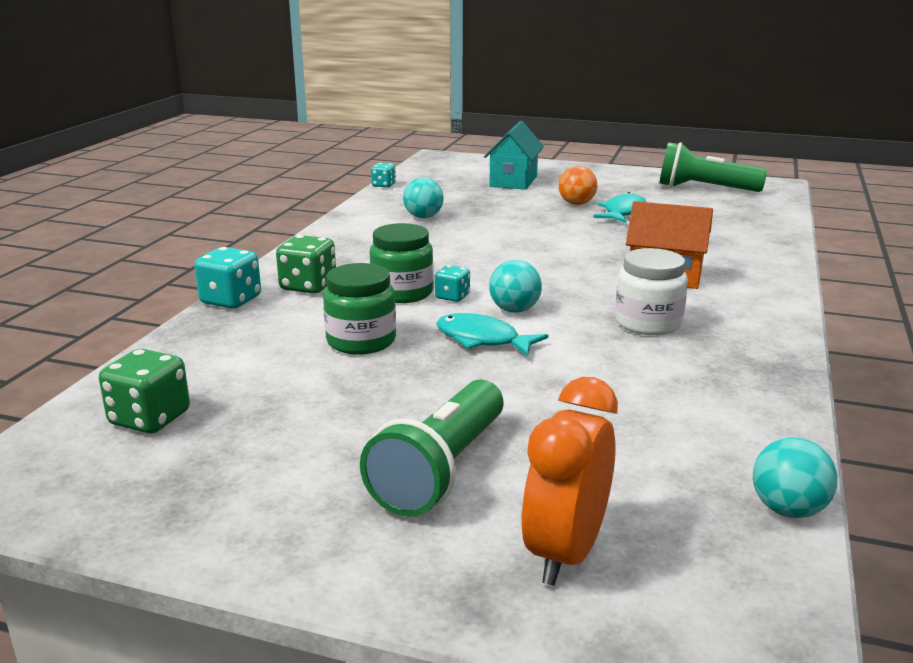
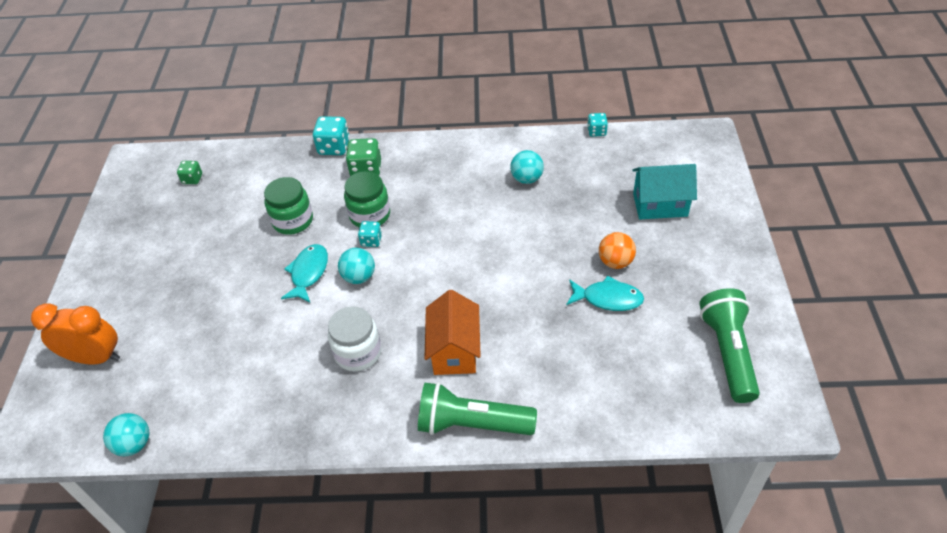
camera: 75 degrees right, 25 degrees up
green dice [99,349,190,434] -> green dice [177,161,202,184], size x0.60
green flashlight [360,379,504,517] -> green flashlight moved to [418,382,537,435]

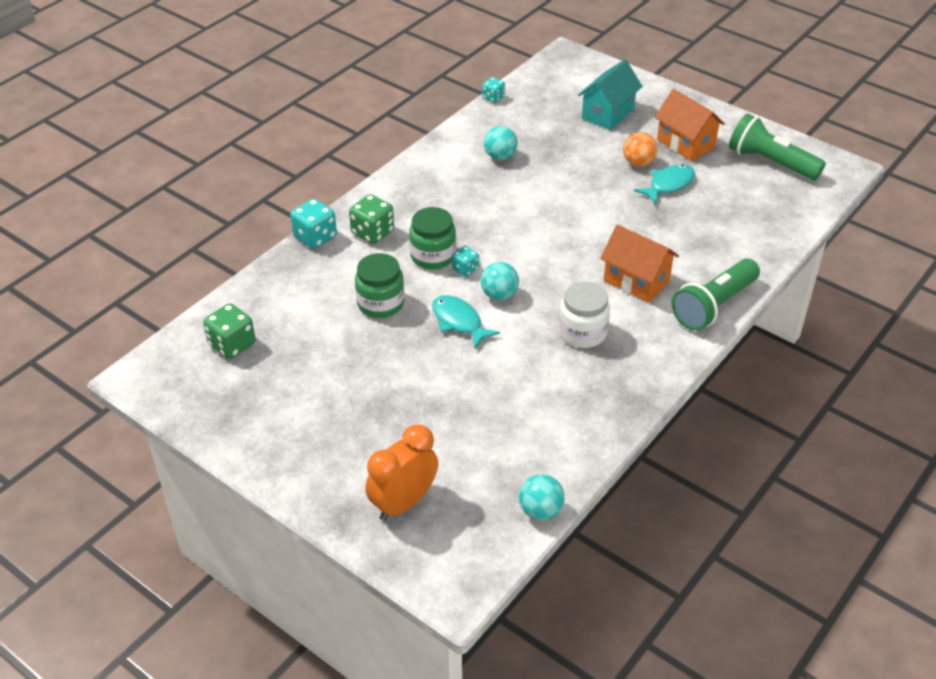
camera: 55 degrees left, 5 degrees down
green dice [177,161,202,184] -> green dice [203,303,256,359], size x1.67
none -> orange house [655,89,725,161]

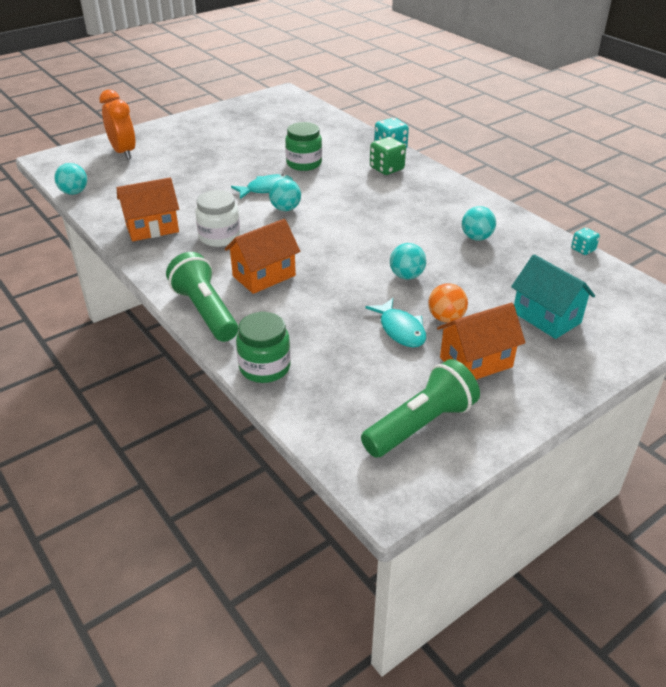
camera: 105 degrees right, 5 degrees down
green dice [203,303,256,359] -> none
green jar [409,207,456,269] -> green jar moved to [236,312,291,383]
turquoise dice [452,246,479,277] -> none
none -> orange house [117,177,179,241]
none -> turquoise ball [390,243,426,279]

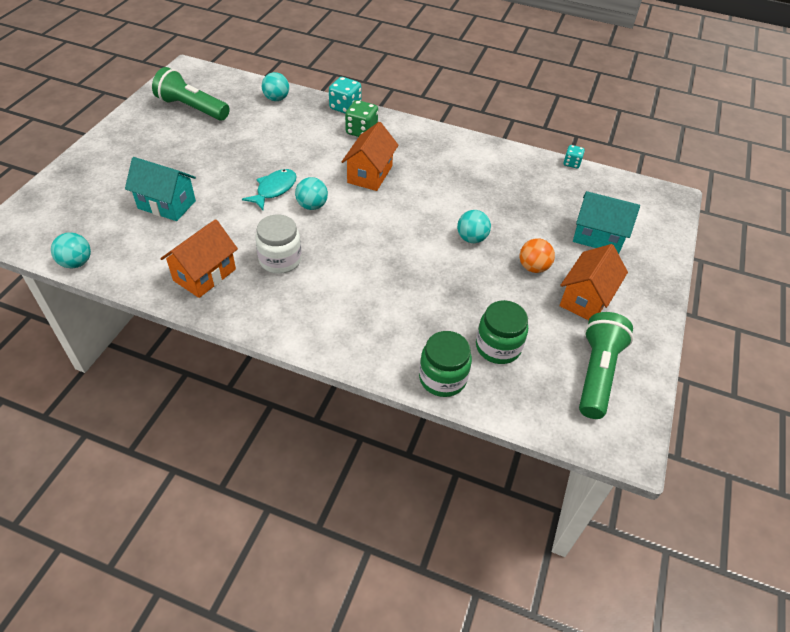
camera: 35 degrees left, 10 degrees up
orange clock [99,89,136,159] -> none
green flashlight [166,252,238,342] -> green flashlight moved to [152,67,230,120]
orange house [225,219,300,294] -> orange house moved to [342,122,399,191]
green jar [285,122,322,171] -> green jar moved to [476,300,528,364]
turquoise fish [365,298,426,347] -> none
turquoise ball [462,206,496,240] -> turquoise ball moved to [261,72,289,101]
none -> turquoise house [125,157,196,221]

